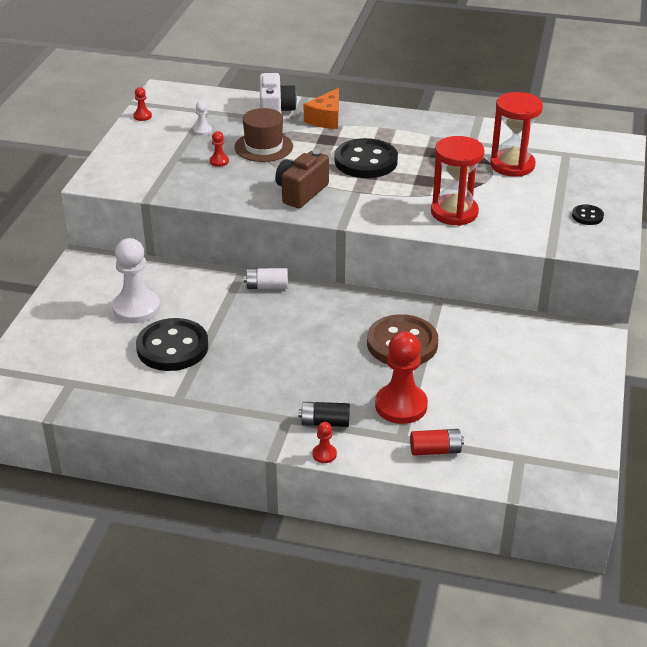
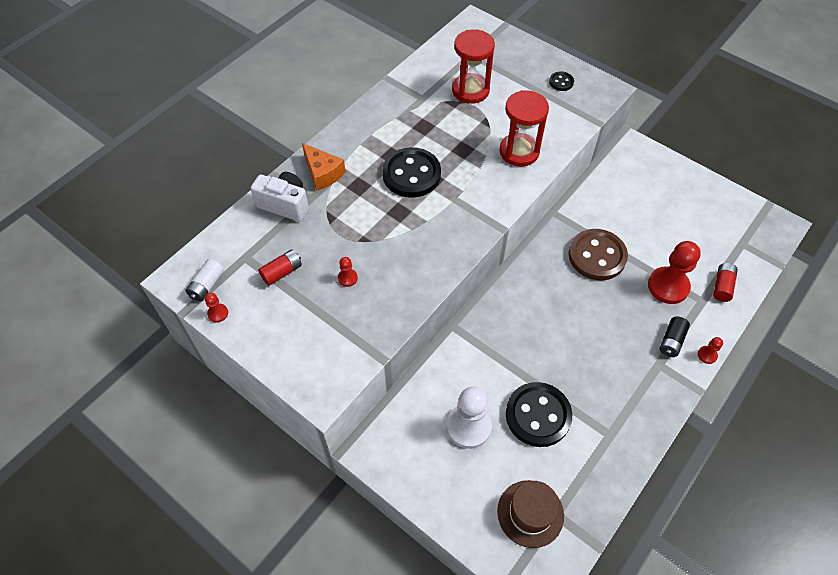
camera: 65 degrees left, 20 degrees up
white pawn [194,101,212,136] -> red battery [258,249,302,286]
brown hat [234,108,293,162] -> brown hat moved to [497,480,564,548]
white battery [244,268,288,289] -> white battery moved to [185,259,224,301]
brown camera [275,150,329,208] -> none

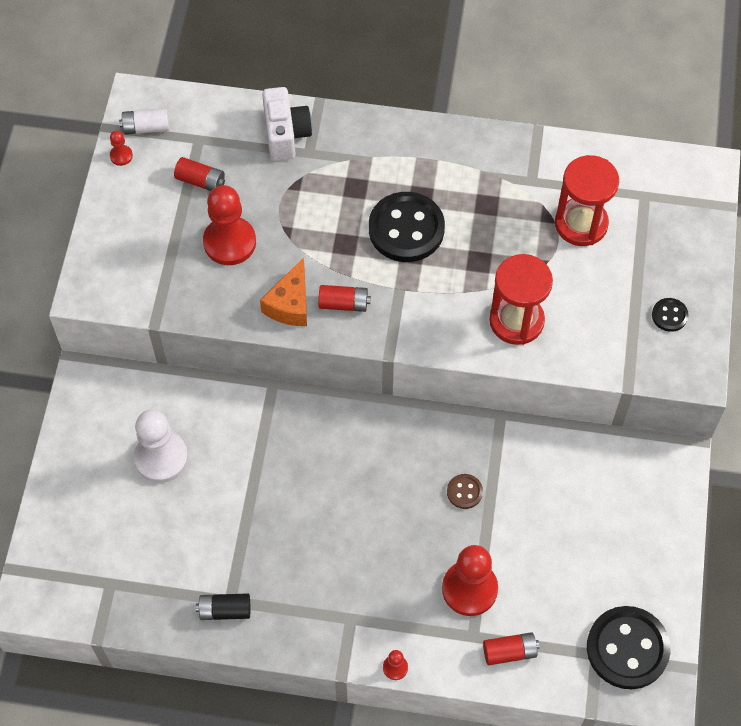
camera: 60 degrees right, 5 degrees up
orange cheese [302,143,345,191] -> orange cheese moved to [260,257,307,326]
red pawn [338,257,358,287] -> red pawn [203,185,256,265], size x2.26
brown hat [497,480,564,548] -> none
black button [506,382,572,447] -> black button moved to [587,606,671,689]
brown button [569,229,628,280] -> brown button [447,474,483,509], size x0.46
black battery [660,317,690,357] -> black battery moved to [196,593,250,620]
none -> red battery [318,285,371,312]

